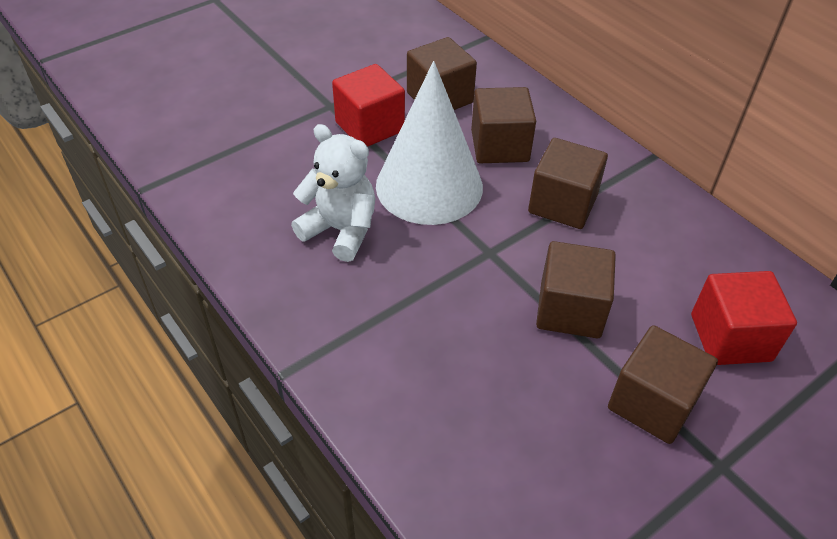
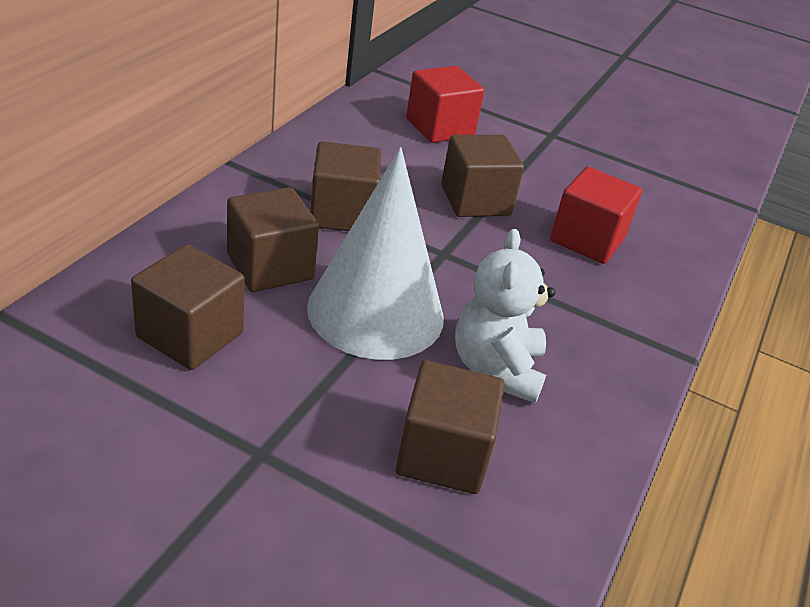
camera: 120 degrees left, 10 degrees down
red cube [332,64,405,147] -> red cube moved to [550,167,642,264]
brown cube [608,325,718,444] -> brown cube moved to [396,360,505,494]

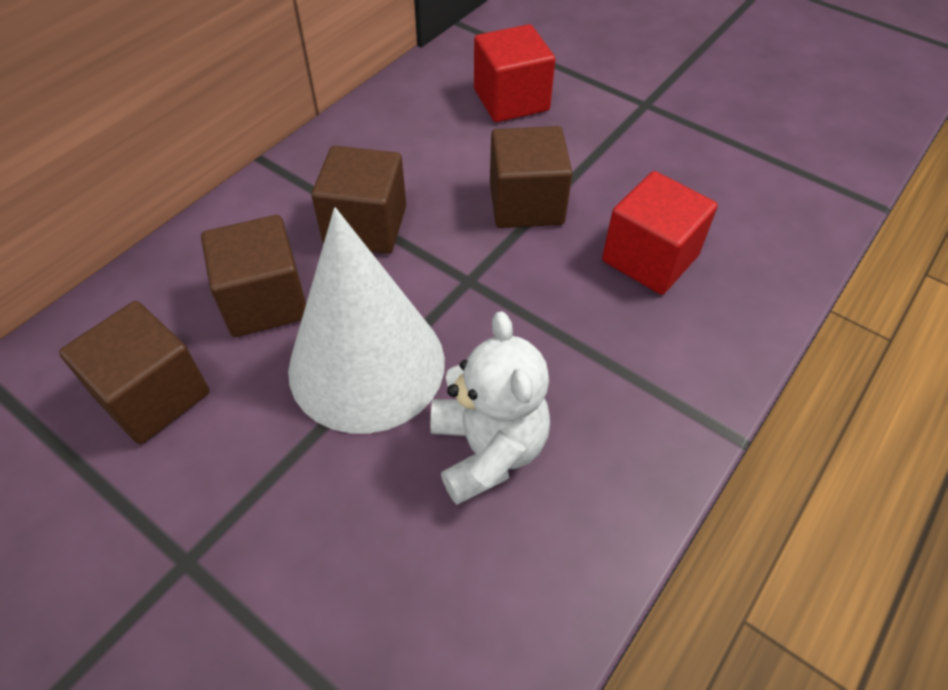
camera: 15 degrees right, 15 degrees up
brown cube [396,360,505,494] -> none
white teddy bear [455,229,555,403] -> white teddy bear turned 150 degrees clockwise [431,311,550,505]

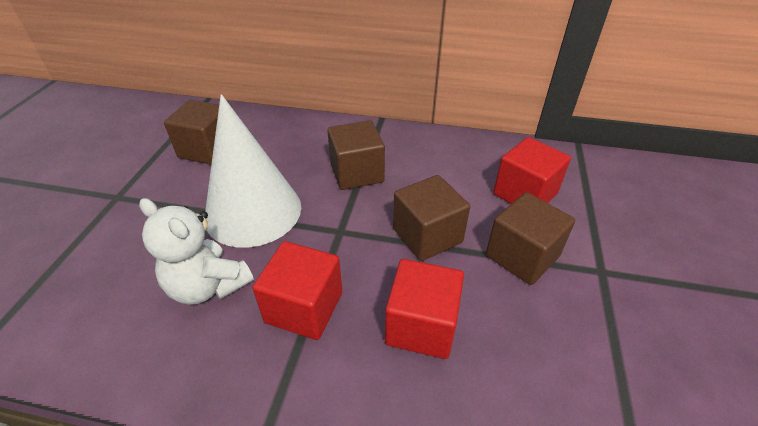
camera: 65 degrees right, 10 degrees down
brown cube [201,215,306,337] -> brown cube moved to [486,192,575,285]
white teddy bear [431,311,550,505] -> white teddy bear turned 75 degrees clockwise [139,198,254,305]
none -> red cube [253,241,342,340]

